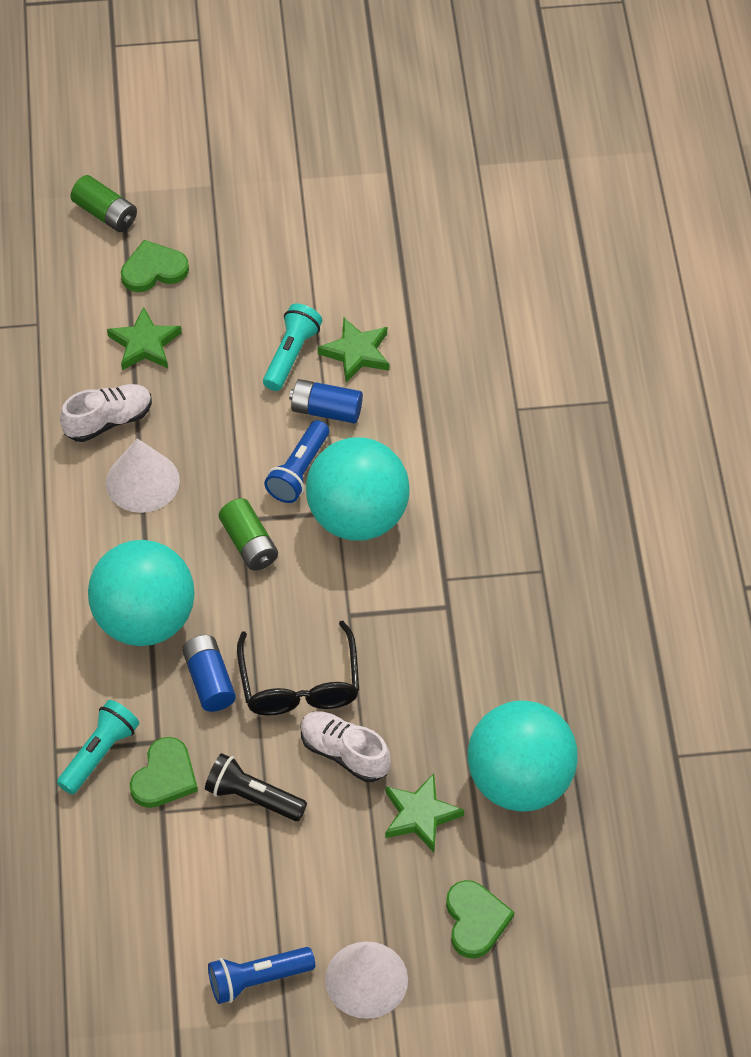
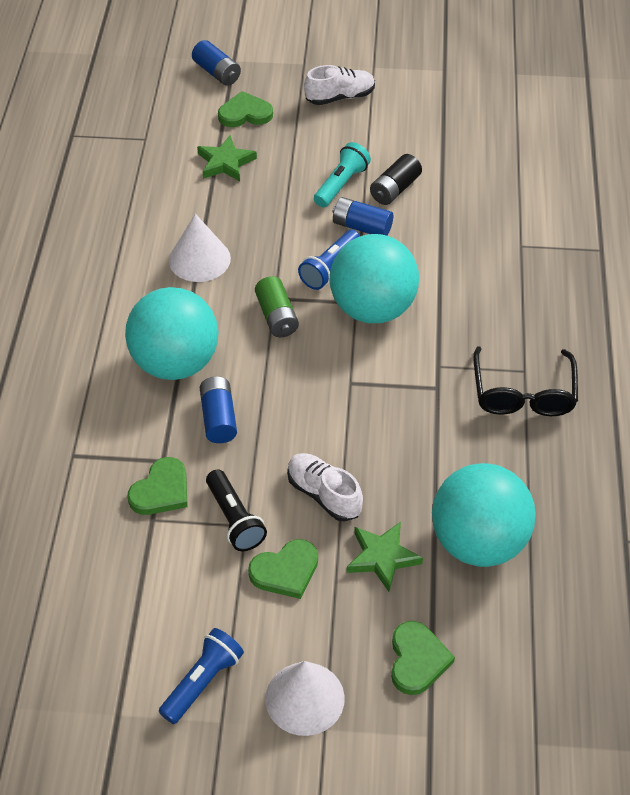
camera: 10 degrees right, 5 degrees down
turquoise flashlight [57,700,139,795] -> none
white shoe [60,384,152,442] -> white shoe moved to [304,65,375,105]
green battery [71,175,137,232] -> blue battery [192,40,241,86]
black flashlight [205,753,307,821] -> black flashlight turned 150 degrees counterclockwise [206,469,267,551]
blue flashlight [208,947,315,1004] -> blue flashlight turned 135 degrees clockwise [159,628,244,724]
black glasses [237,621,359,716] -> black glasses moved to [473,346,578,416]
green star [318,317,389,383] -> black battery [370,154,422,205]
none -> green heart [248,539,318,599]

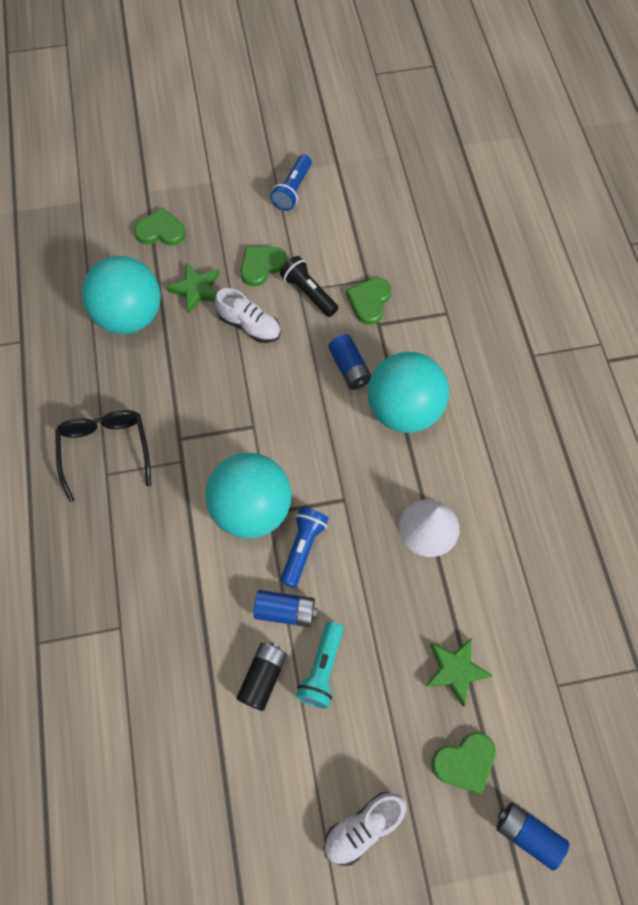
camera: 165 degrees right, 15 degrees up
green battery [255,276,299,337] -> none
white cone [265,661,345,736] -> none
green heart [391,621,455,695] -> green heart turned 105 degrees clockwise [134,208,186,246]

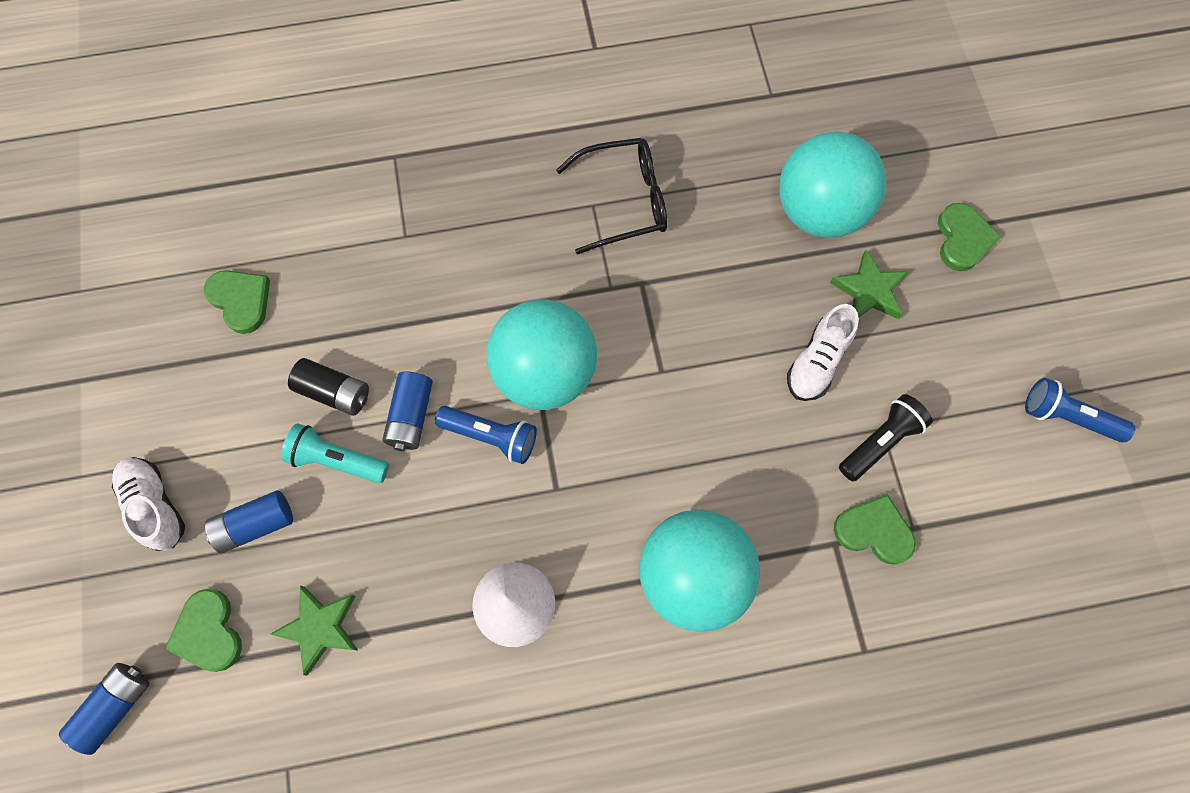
camera: 90 degrees right, 5 degrees up
green heart [241,247,287,287] -> green heart moved to [204,270,270,334]
blue battery [328,334,371,390] -> blue battery moved to [205,490,293,554]

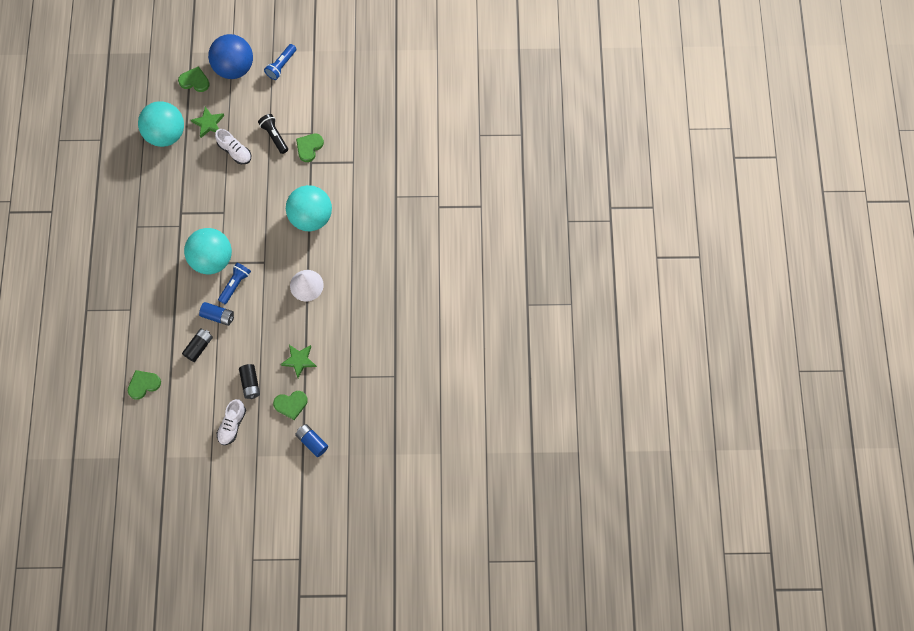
camera: 80 degrees left, 0 degrees up
white shoe [112,457,185,551] -> white shoe turned 45 degrees counterclockwise [217,399,246,445]
blue battery [205,490,293,554] -> black battery [239,364,260,399]
turquoise flashlight [281,423,389,483] -> none
black glasses [556,138,667,255] -> none
none -> blue ball [208,34,253,79]

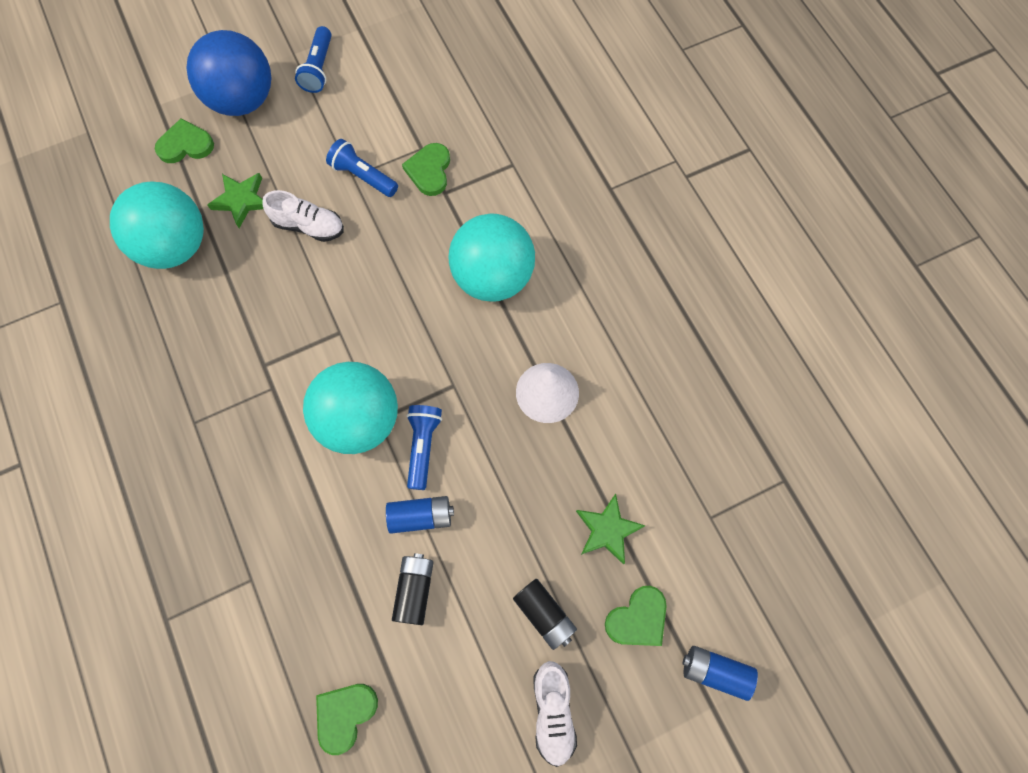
camera: 25 degrees left, 0 degrees up
black flashlight [258,114,288,154] -> blue flashlight [326,139,398,197]

